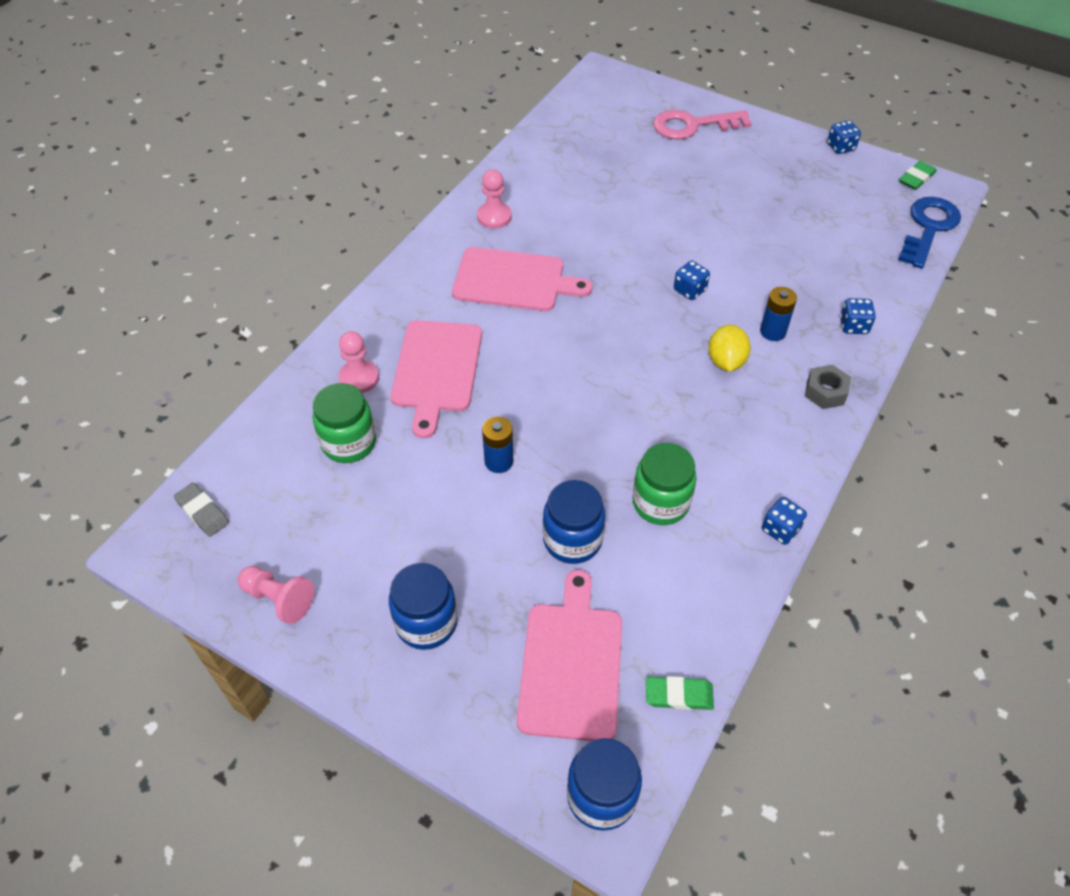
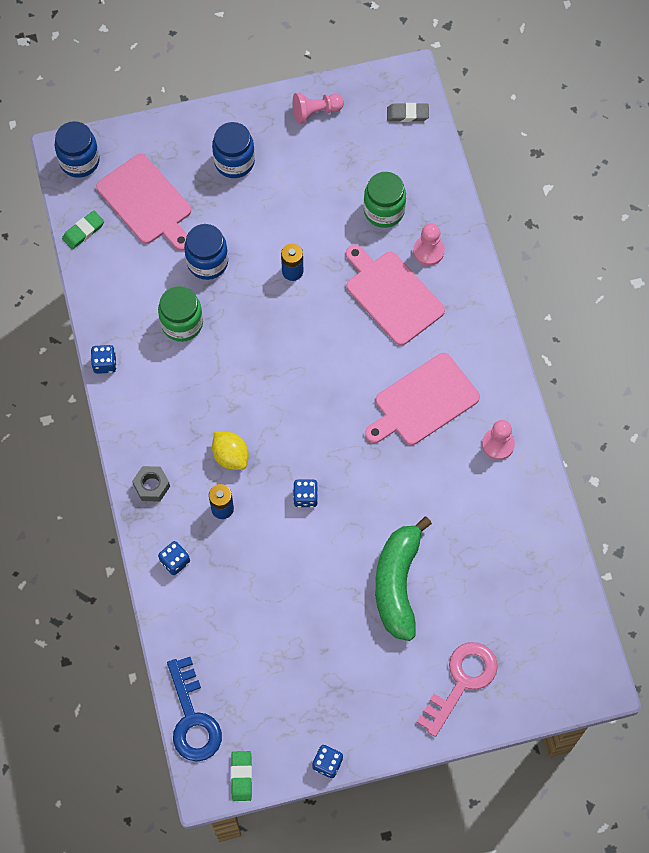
camera: 135 degrees right, 15 degrees up
none -> green banana [375,517,432,641]

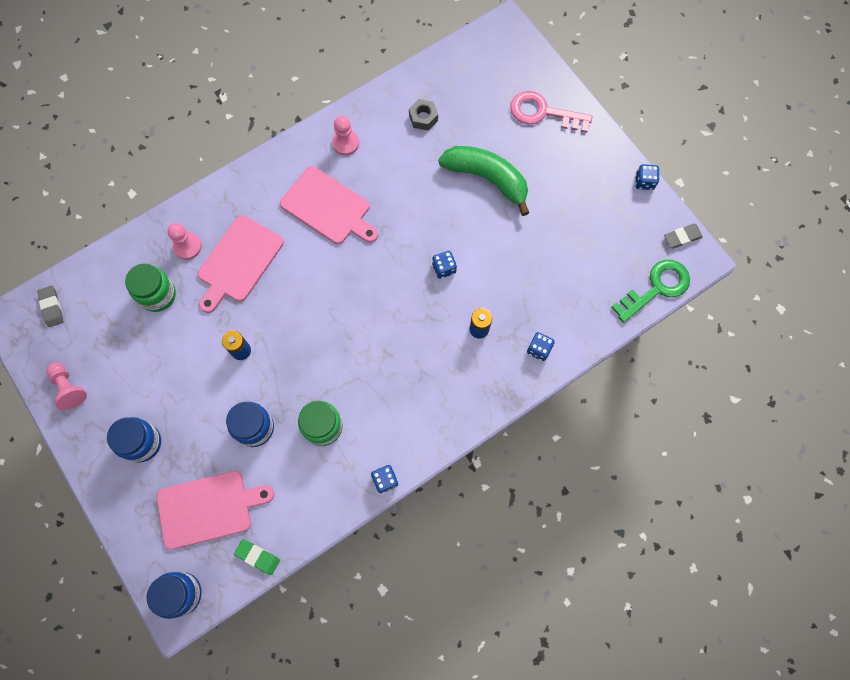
camera: 110 degrees left, 5 degrees up
pink cutting board [96,154,191,251] -> pink cutting board turned 45 degrees clockwise [156,471,274,550]
grey nut [132,466,170,502] -> grey nut moved to [409,99,438,130]
blue key [167,657,222,762] -> green key [611,260,690,323]
yellow lemon [212,432,249,470] -> none
green eraser [231,751,252,801] -> grey eraser [664,224,703,249]
green banana [375,517,432,641] -> green banana turned 135 degrees counterclockwise [438,146,529,216]

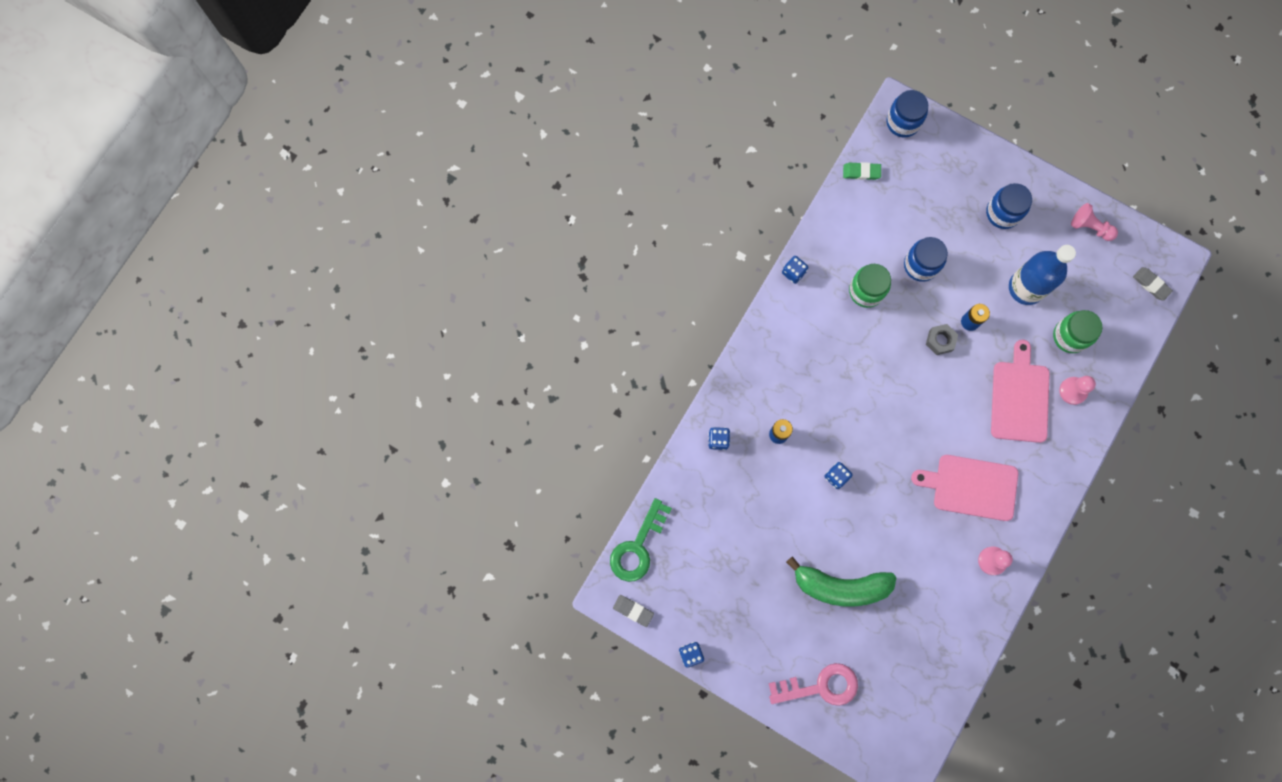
camera: 155 degrees right, 5 degrees up
pink cutting board [156,471,274,550] -> none
grey nut [409,99,438,130] -> grey nut moved to [926,324,958,355]
grey eraser [664,224,703,249] -> grey eraser turned 75 degrees clockwise [613,595,654,627]
none -> blue bottle [1009,245,1076,305]

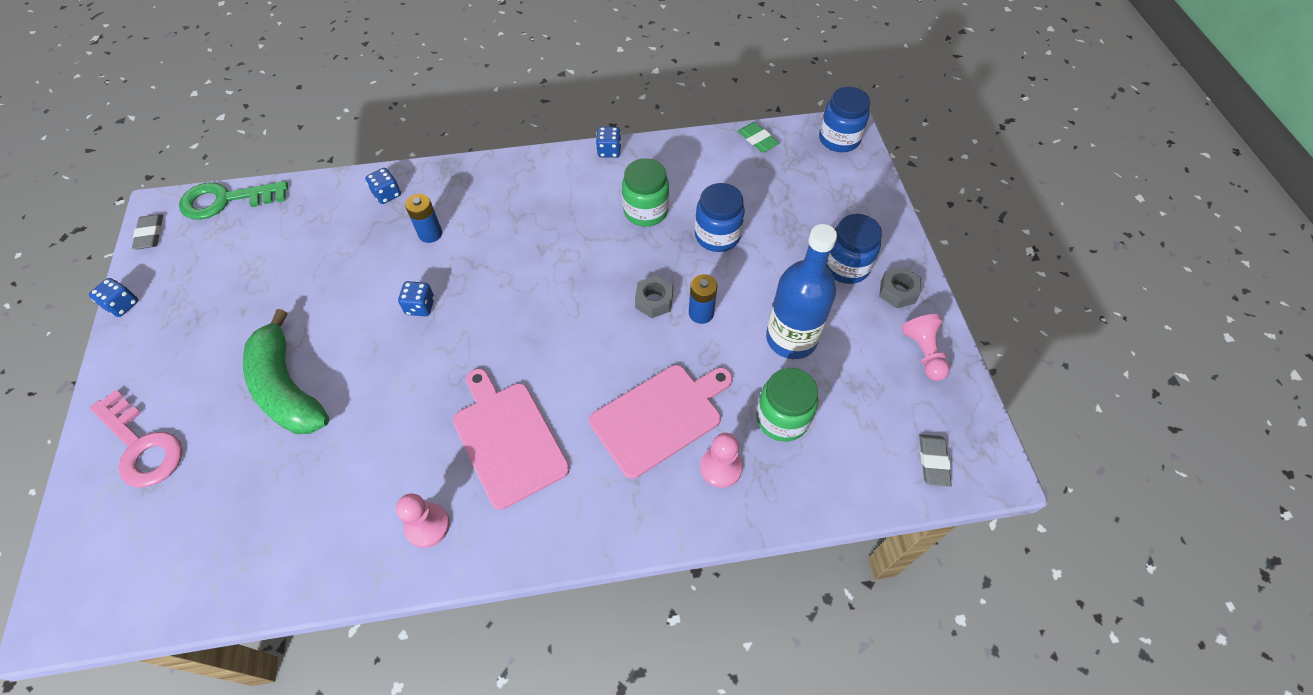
camera: 50 degrees right, 20 degrees down
none -> grey nut [879,267,921,308]

